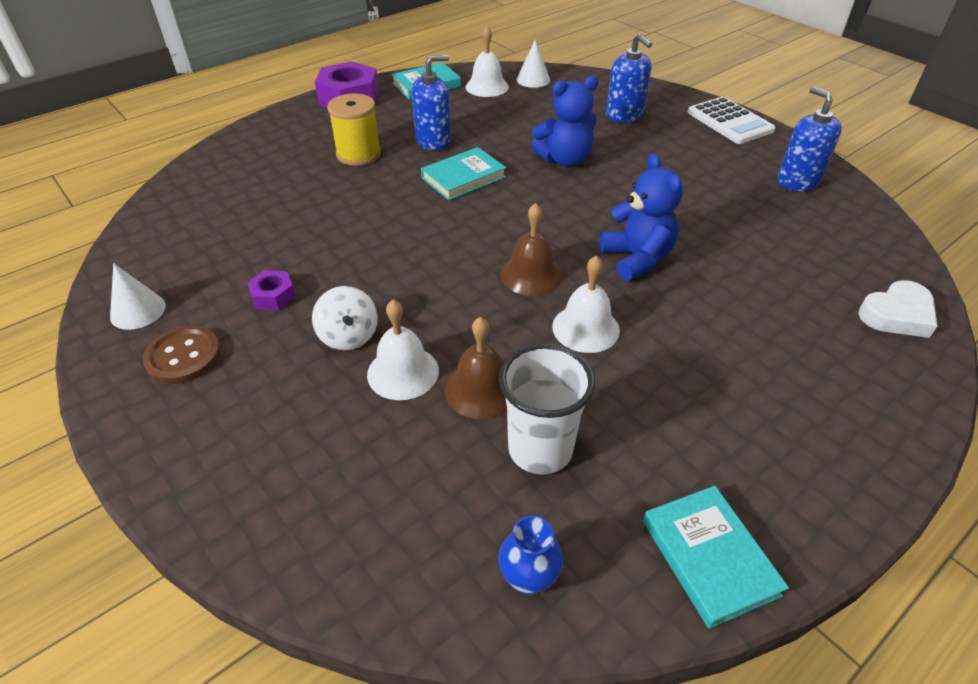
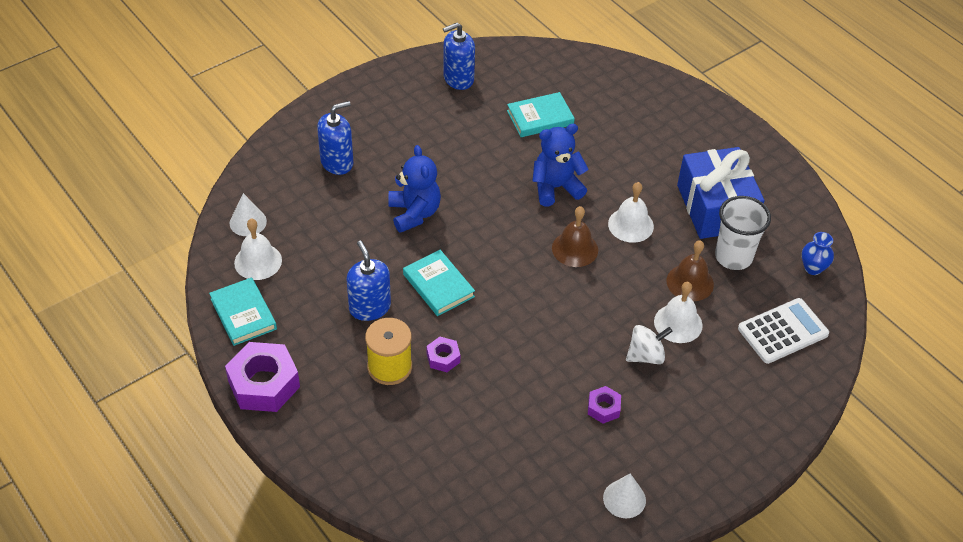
camera: 90 degrees left, 5 degrees up
brown button [143,326,221,384] -> none
turquoise book [643,486,789,629] -> turquoise book moved to [507,92,575,137]
white calculator [688,97,776,144] -> white calculator moved to [738,298,829,364]
white heart [858,280,938,338] -> none
none -> purple nut [427,337,460,372]
none -> blue gift [677,147,765,239]

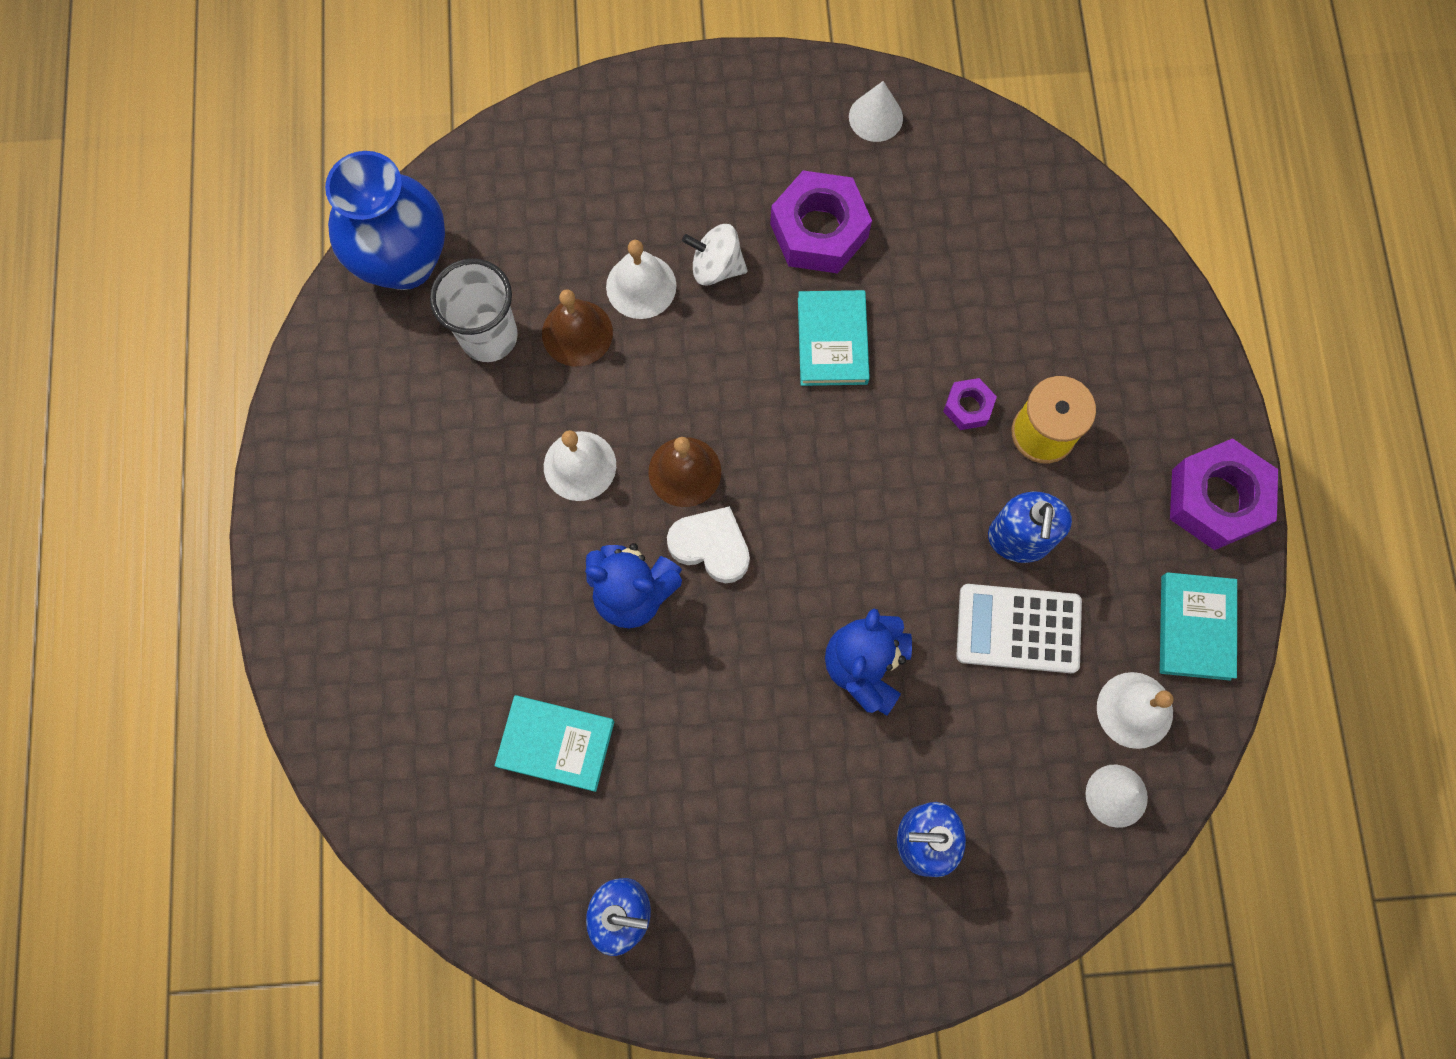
camera: 145 degrees left, 25 degrees up
turquoise book [403,250,475,316] -> turquoise book moved to [798,290,870,386]
purple nut [588,386,621,424] -> purple nut [770,171,872,273], size x2.01
blue gift [677,147,765,239] -> none
white calculator [738,298,829,364] -> white calculator moved to [956,584,1082,673]
blue vase [802,232,834,275] -> blue vase [325,151,445,290], size x2.31
none -> white heart [667,506,750,583]

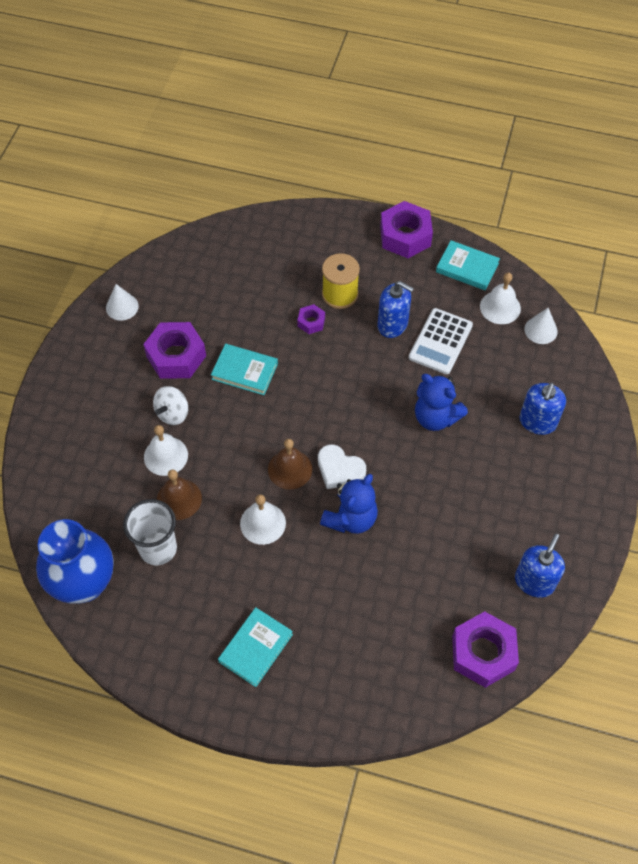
camera: 70 degrees left, 15 degrees down
turquoise book [495,695,614,792] -> turquoise book moved to [218,607,293,687]
white heart [667,506,750,583] -> white heart turned 105 degrees counterclockwise [318,444,366,489]
none -> purple nut [452,611,519,688]

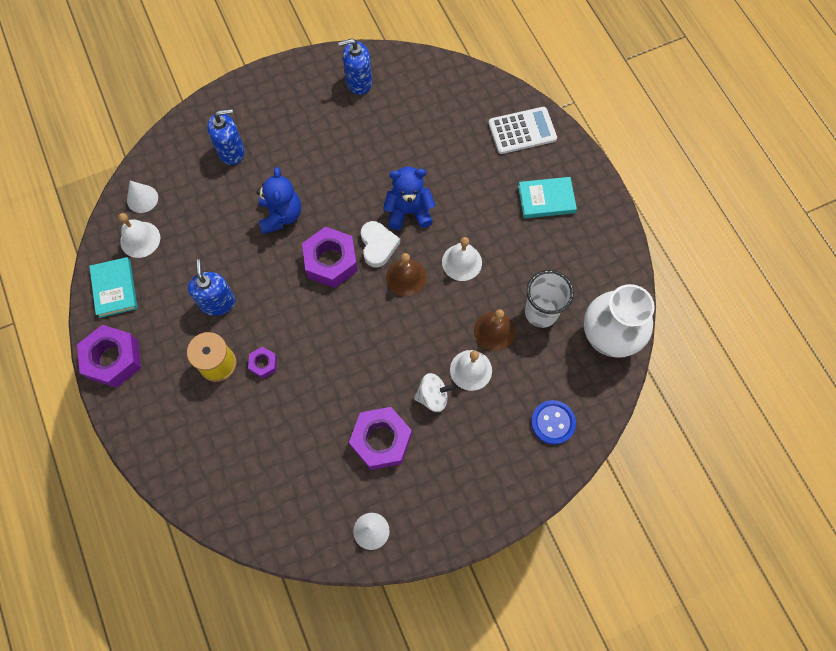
camera: 130 degrees left, 10 degrees up
blue vase [36,519,113,604] -> white vase [584,284,655,358]
turquoise book [211,344,278,395] -> none
white calculator [409,308,473,374] -> white calculator moved to [488,107,557,154]
purple nut [452,611,519,688] -> purple nut moved to [302,227,358,288]
none -> blue button [531,400,576,445]

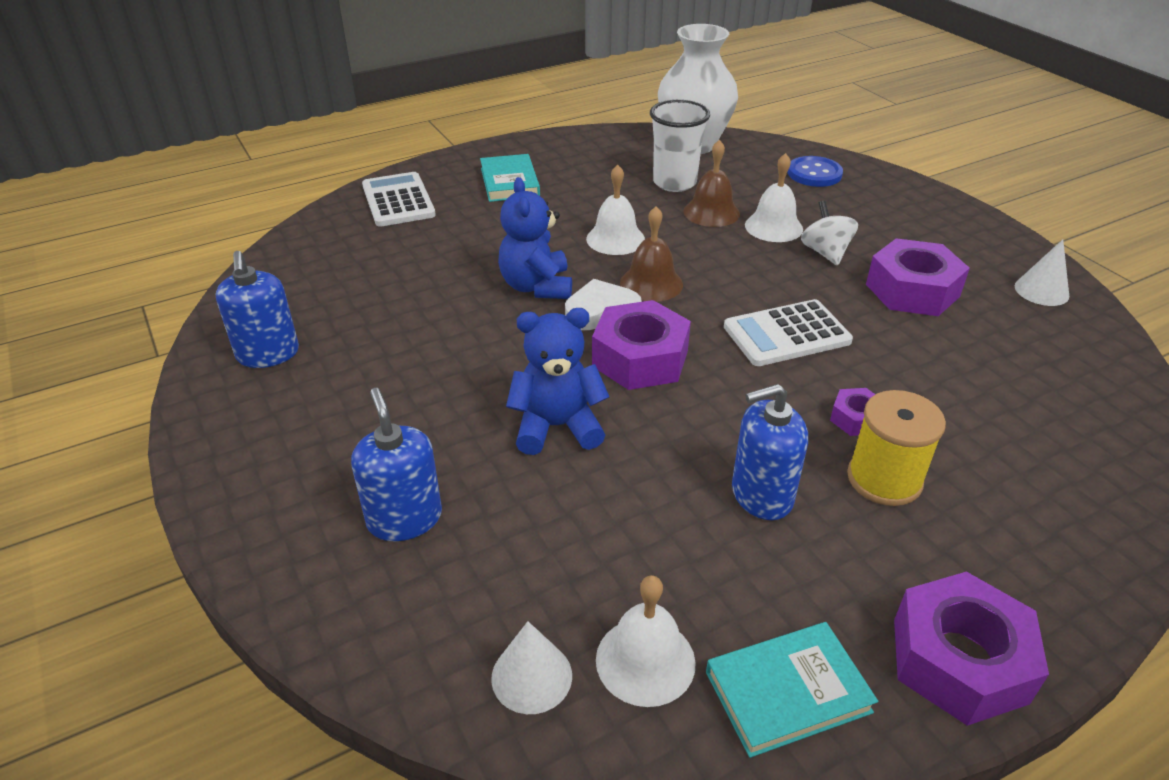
camera: 95 degrees left, 30 degrees down
none -> white calculator [724,299,853,366]

